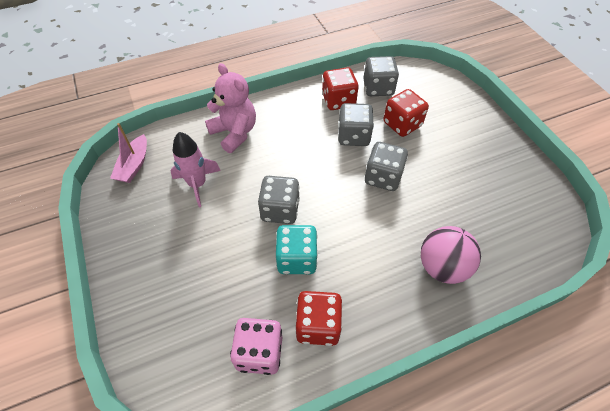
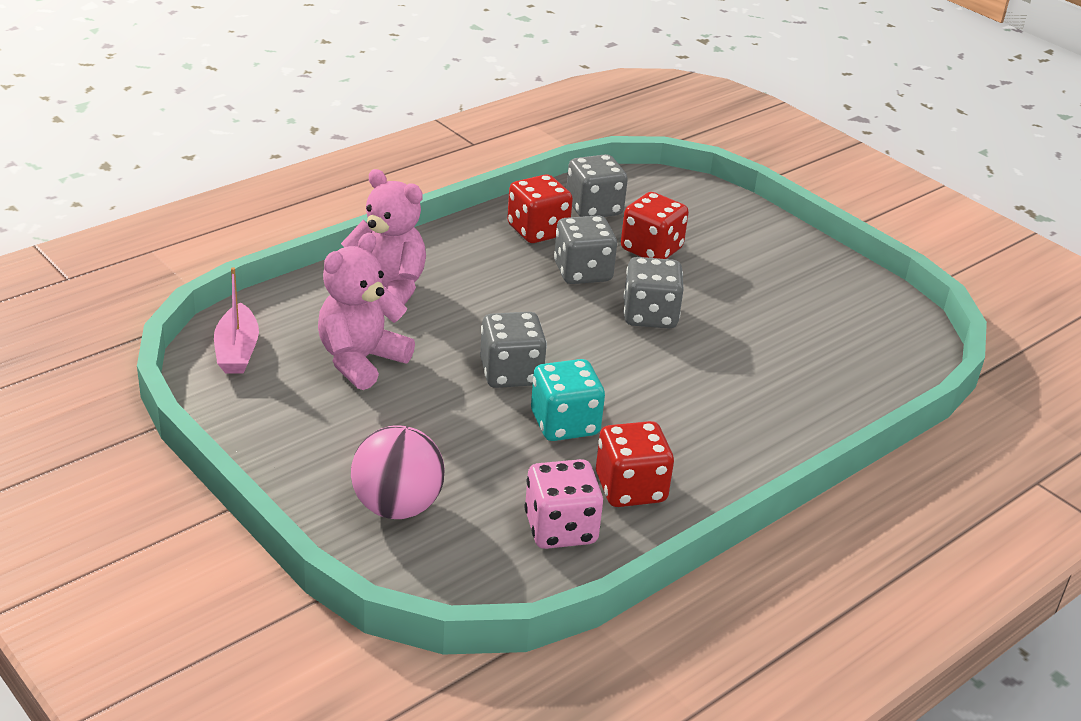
camera: 20 degrees left, 20 degrees down
pink rocket [170,132,221,207] -> pink teddy bear [318,233,415,390]
pink ball [421,226,481,284] -> pink ball moved to [351,425,445,519]

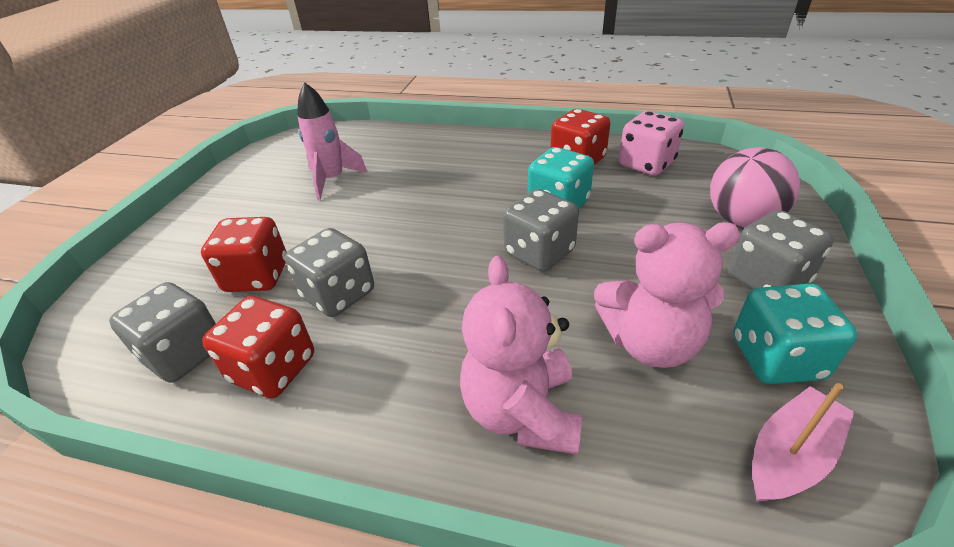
camera: 120 degrees left, 5 degrees up
grey dice [623,257,684,329] -> grey dice moved to [728,210,834,289]
none -> pink rocket [297,82,368,200]
none -> turquoise dice [733,284,858,384]

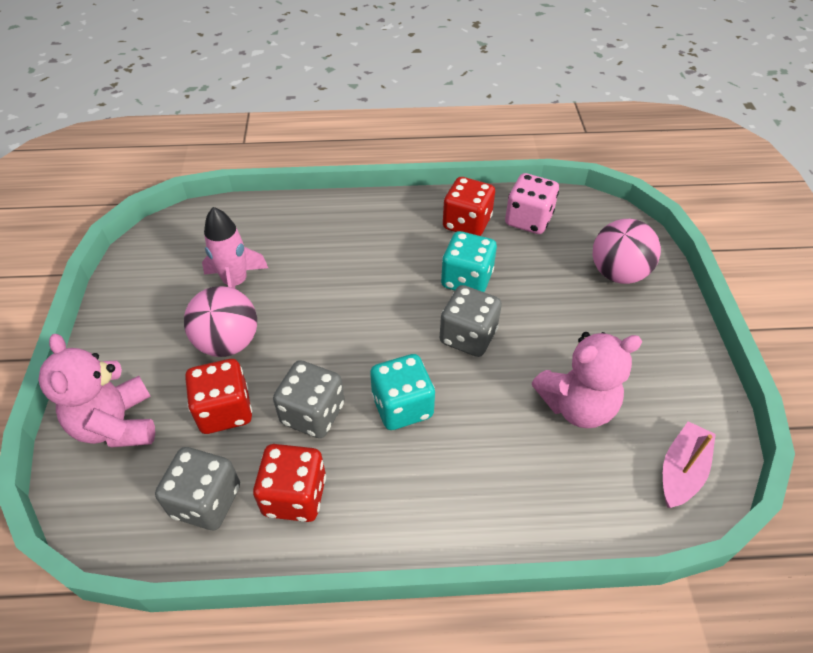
camera: 20 degrees left, 10 degrees up
pink teddy bear [460,256,582,455] -> pink teddy bear moved to [38,334,155,448]
grey dice [728,210,834,289] -> none
turquoise dice [733,284,858,384] -> turquoise dice moved to [370,354,435,430]
none -> pink ball [184,286,257,357]

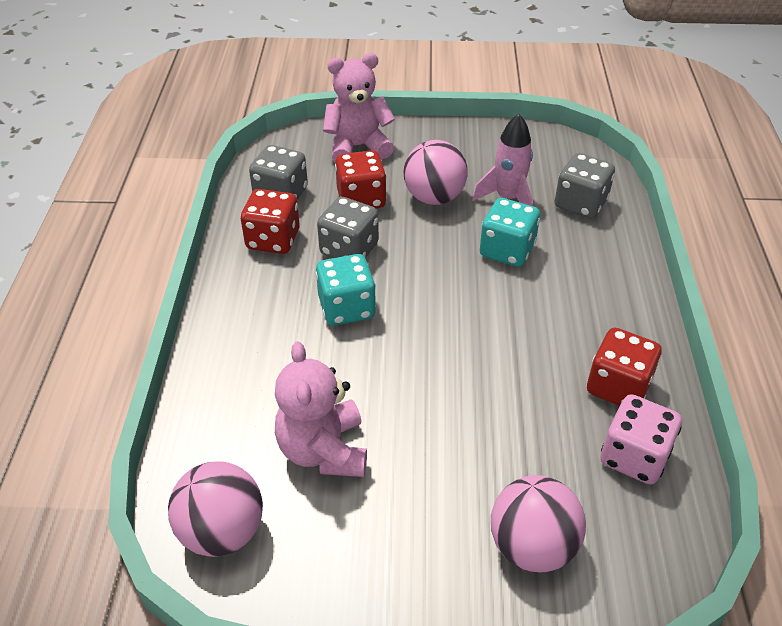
camera: 95 degrees right, 5 degrees down
grey dice [440,285,502,357] -> grey dice moved to [555,153,615,219]
turquoise dice [441,231,497,292] -> turquoise dice moved to [480,198,540,267]
pink boat [663,421,716,508] -> pink ball [168,461,263,557]

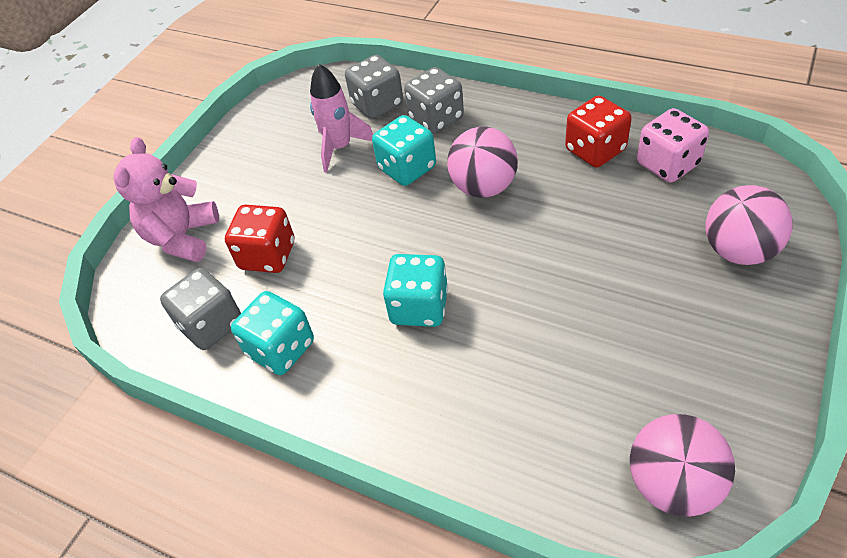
camera: 60 degrees left, 5 degrees up
red dice [241,189,300,254] -> turquoise dice [231,291,314,375]
pink teddy bear [275,341,367,477] -> none
grey dice [317,197,379,258] -> grey dice moved to [404,67,464,134]
pink ball [404,140,468,205] -> pink ball moved to [447,126,518,198]

